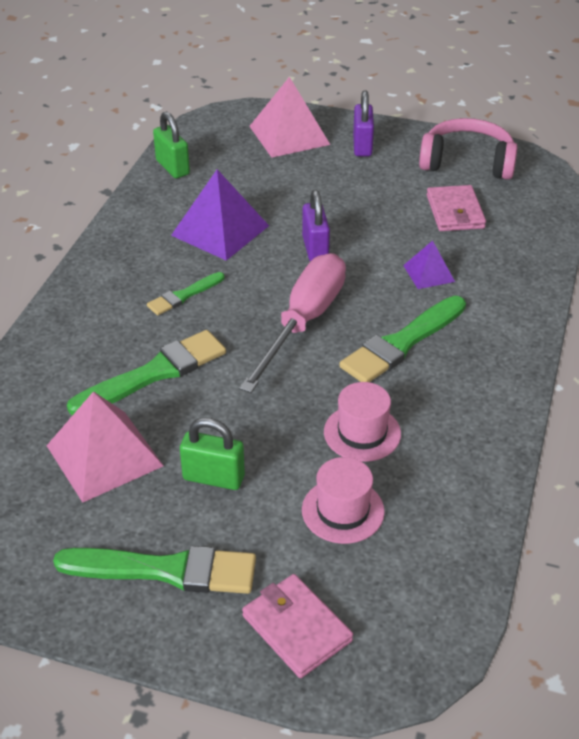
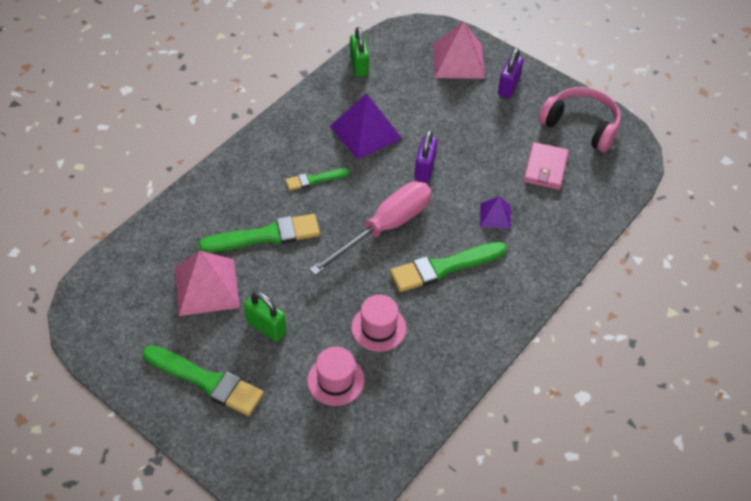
camera: 20 degrees right, 10 degrees up
pink wallet [242,574,353,678] -> none

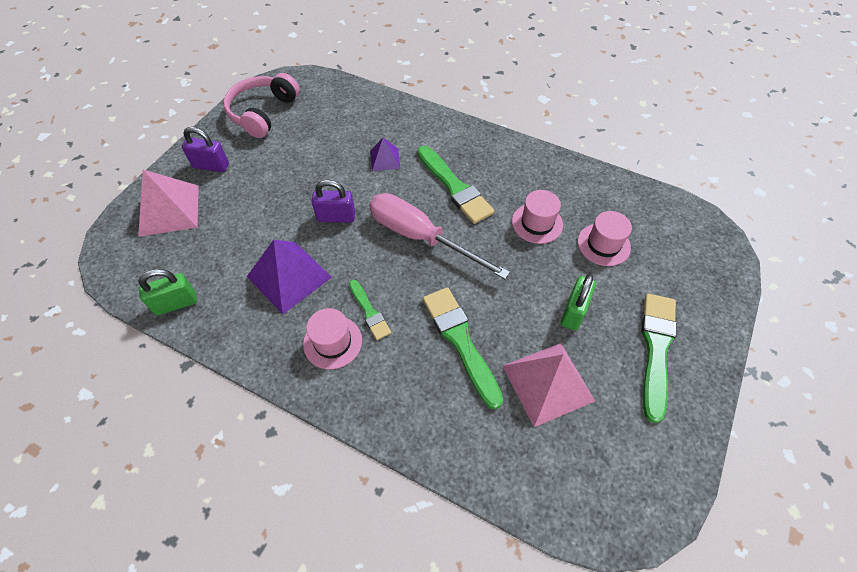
camera: 100 degrees left, 5 degrees up
pink wallet [524,142,569,190] -> none
none -> pink hat [303,308,362,369]

